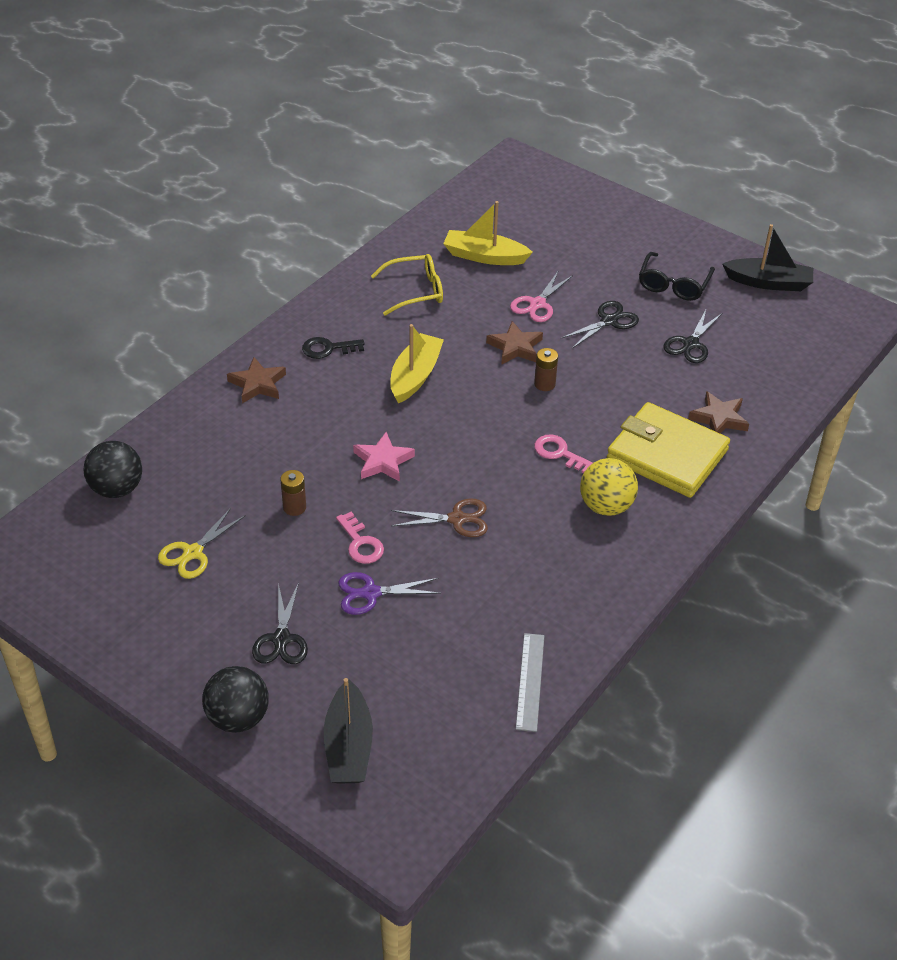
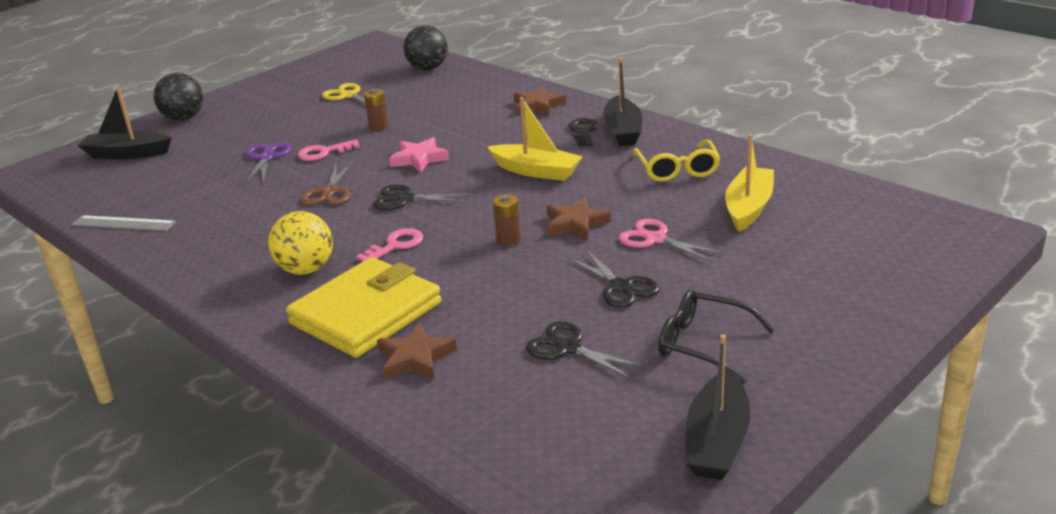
camera: 100 degrees right, 15 degrees down
black scissors [252,583,308,664] -> black scissors moved to [373,184,471,210]
none -> black boat [603,58,642,146]

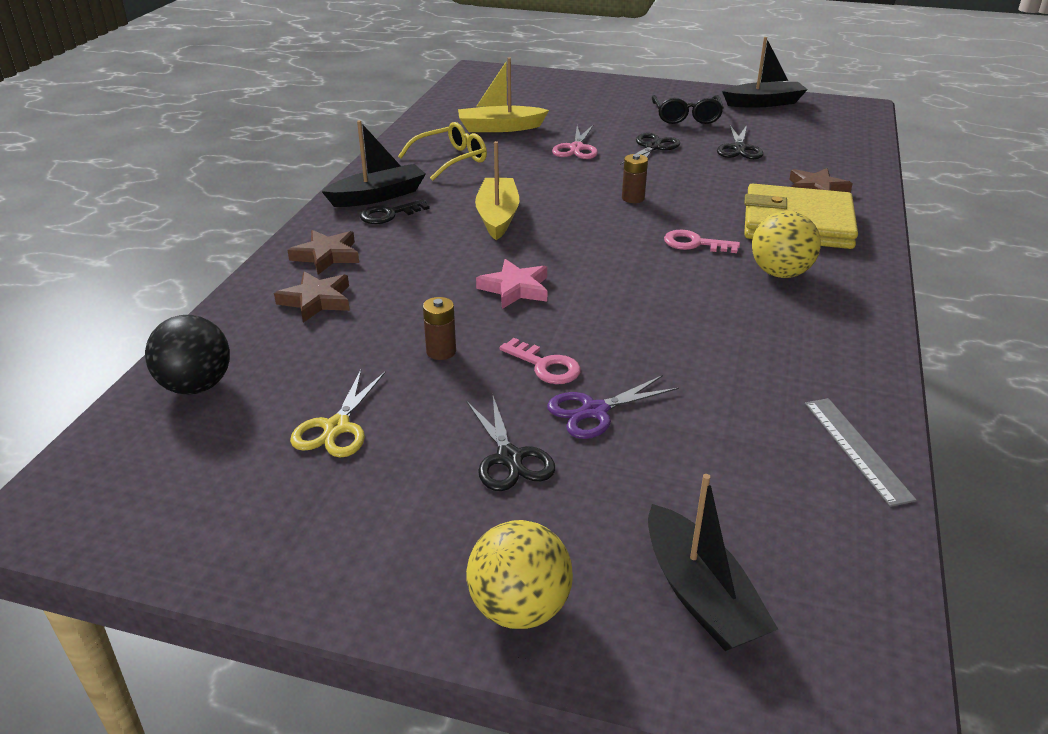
camera: 120 degrees left, 5 degrees up
black ball [154,73,203,121] -> yellow ball [466,520,573,629]
brown scissors [301,162,353,205] -> none
black scissors [373,184,471,210] -> black scissors moved to [467,396,555,491]
brown star [546,198,611,241] -> brown star moved to [274,271,350,323]

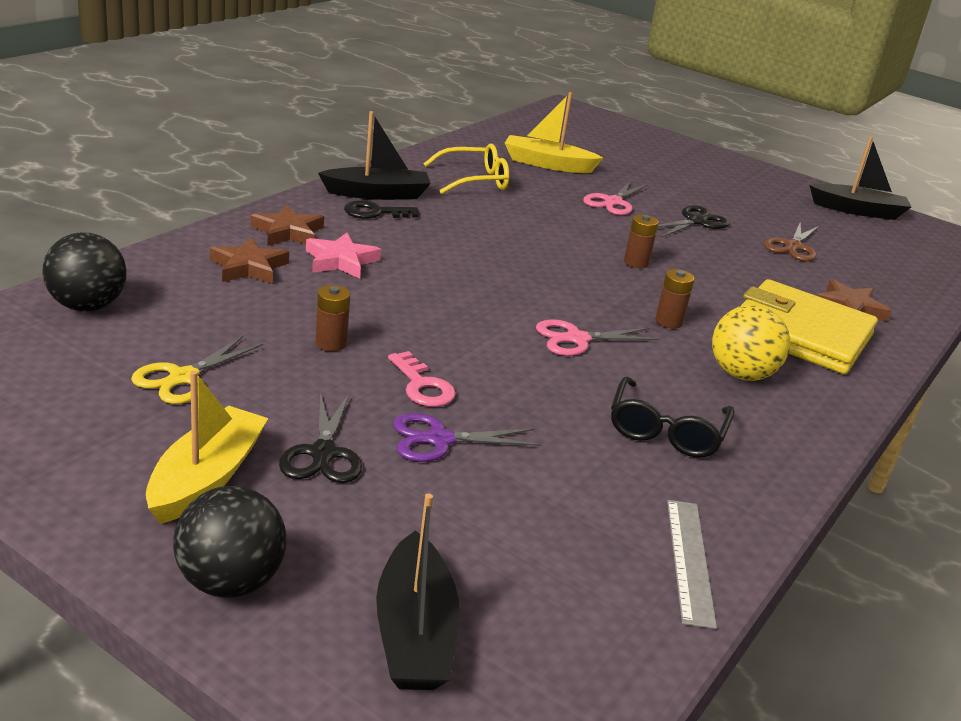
camera: 15 degrees right, 5 degrees down
yellow ball [466,520,573,629] -> black ball [173,486,287,598]
yellow boat [475,141,519,240] -> yellow boat moved to [146,371,269,524]
pink star [476,259,547,309] -> pink star moved to [306,233,381,278]
black glasses [652,95,724,124] -> black glasses moved to [611,376,735,458]
pink key [664,229,740,253] -> brown battery [655,269,694,328]
black scissors [717,125,763,159] -> brown scissors [764,222,819,262]
none -> pink scissors [536,319,660,356]

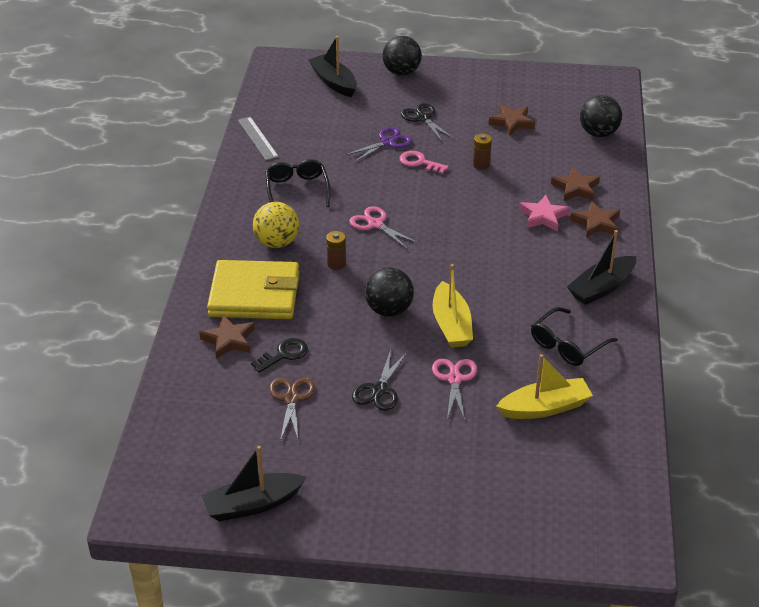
camera: 155 degrees right, 10 degrees up
yellow scissors [131,335,263,404] -> brown star [489,104,535,135]
yellow boat [146,371,269,524] -> yellow boat moved to [433,264,473,348]
black key [344,200,419,219] -> black key moved to [251,338,308,373]
yellow glasses [423,143,509,194] -> black glasses [531,307,618,366]
pink scissors [536,319,660,356] -> pink scissors turned 90 degrees counterclockwise [349,206,419,250]
brown battery [624,214,659,268] -> black ball [365,267,414,317]

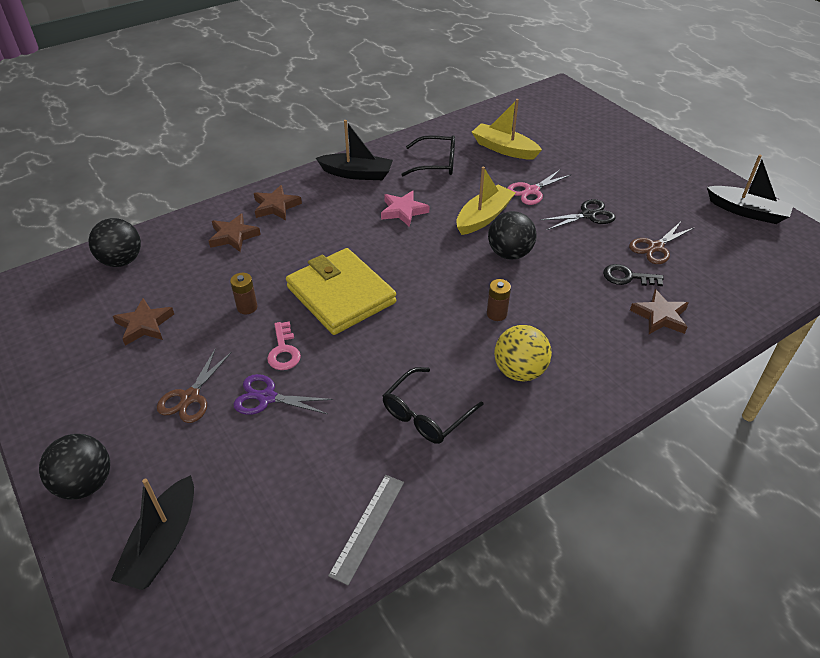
camera: 130 degrees left, 5 degrees up
yellow wallet [207,260,299,319] -> yellow wallet moved to [286,248,396,335]
pink scissors [349,206,419,250] -> none
black scissors [401,103,454,141] -> brown scissors [157,348,232,423]
pink star [519,195,570,231] -> pink star moved to [381,190,429,227]

